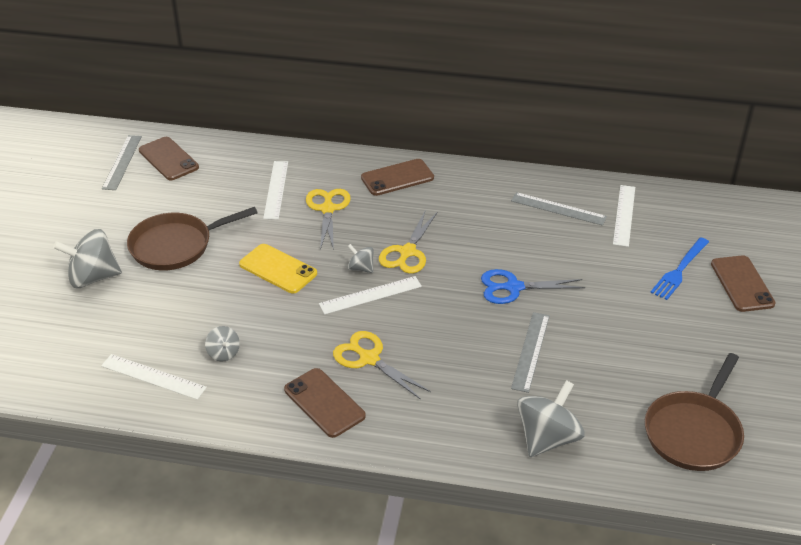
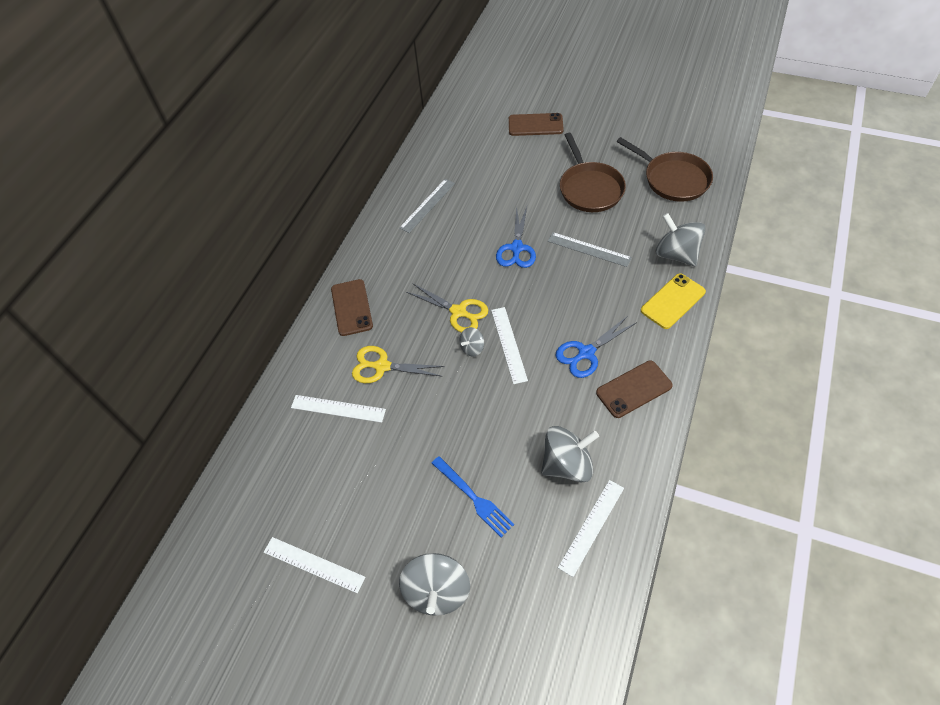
camera: 75 degrees left, 15 degrees up
grey ruler [102,135,142,190] -> none
brown pan [127,207,258,270] -> brown pan moved to [560,133,626,212]
brown phone [139,137,199,180] -> none
grey spinning top [205,326,240,362] -> grey spinning top [541,426,599,482], size x1.94
yellow phone [239,244,317,294] -> yellow phone moved to [641,273,706,329]
yellow scissors [333,331,431,400] -> blue scissors [556,316,636,378]
white ruler [613,185,635,247] -> white ruler moved to [264,537,365,593]
blue fork [650,237,709,300] -> blue fork moved to [432,456,514,537]

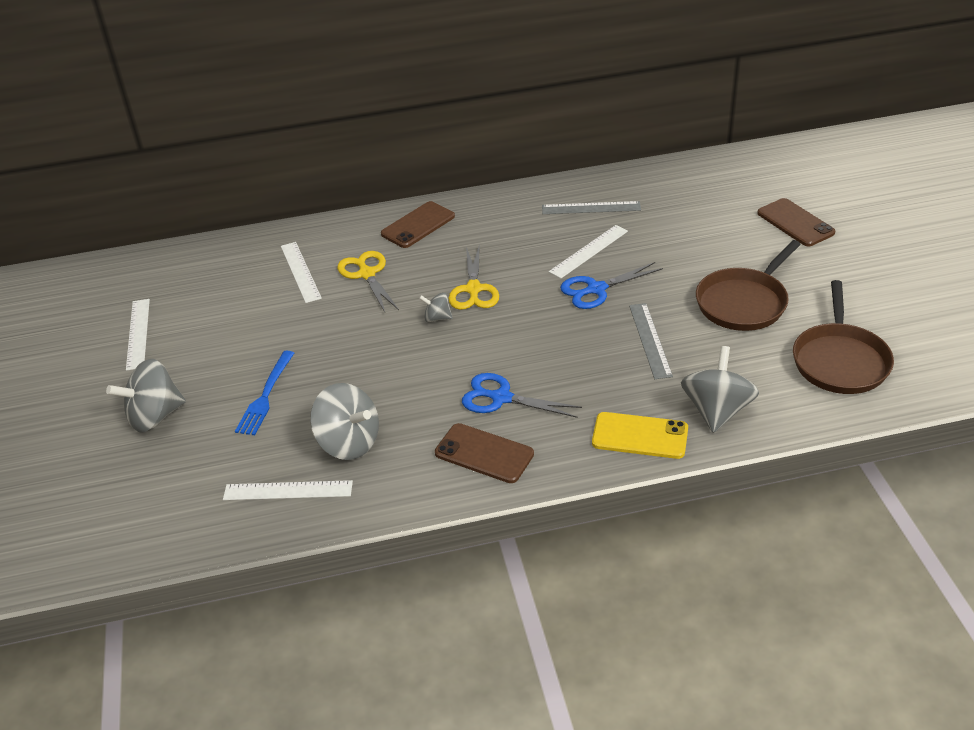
camera: 55 degrees right, 15 degrees down
white ruler [491,307,528,384] -> white ruler moved to [549,225,628,279]

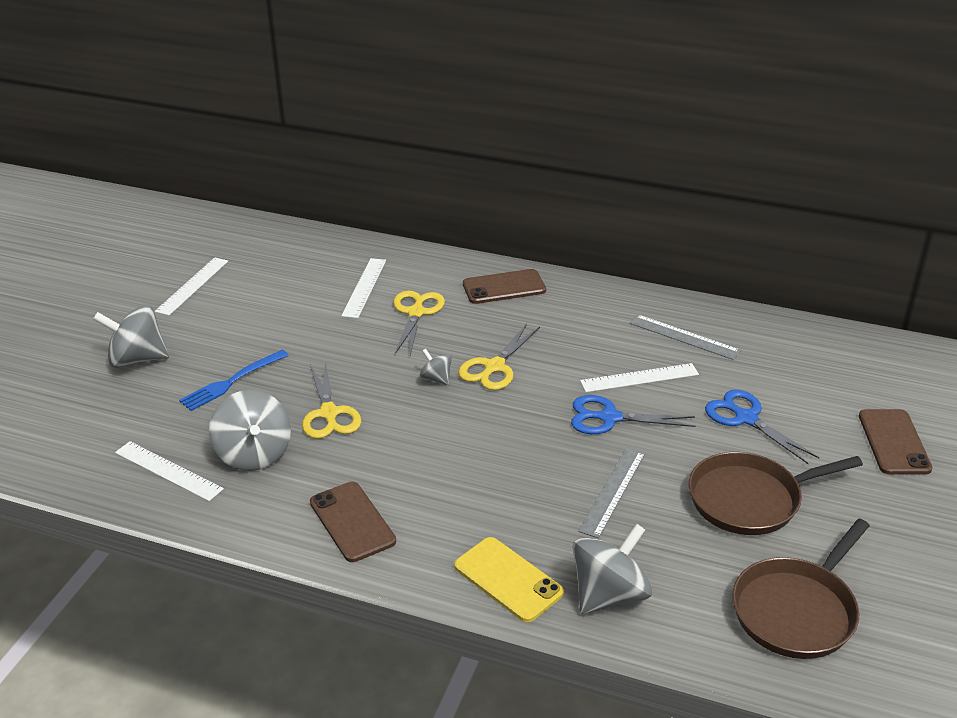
camera: 30 degrees right, 5 degrees down
blue scissors [462,373,582,418] -> blue scissors moved to [705,389,820,464]
none -> yellow scissors [302,361,361,439]

